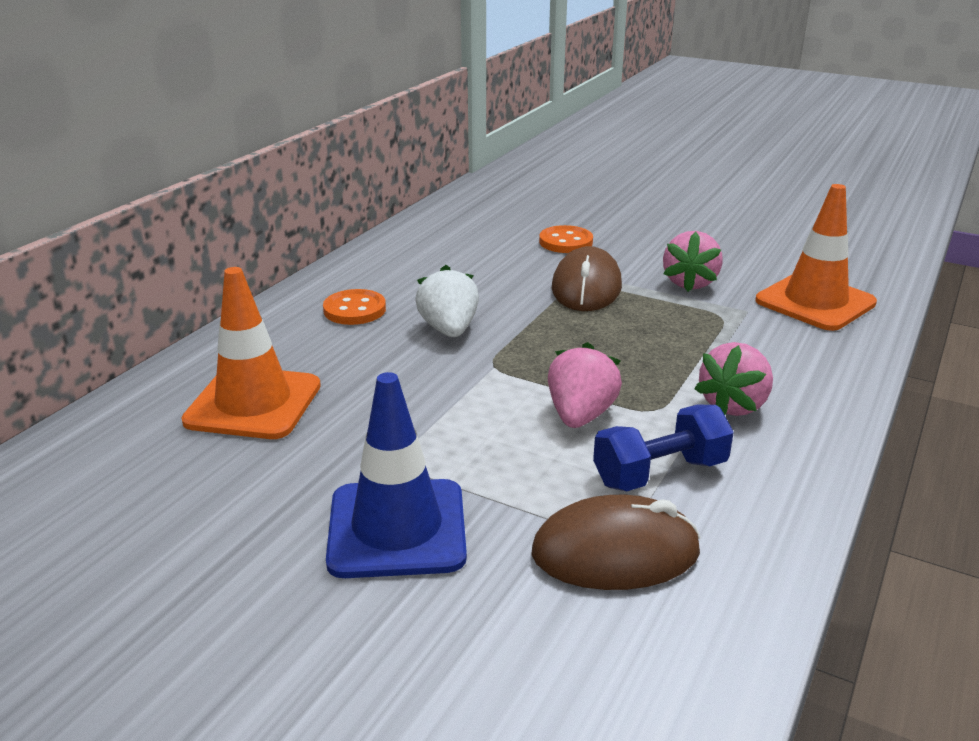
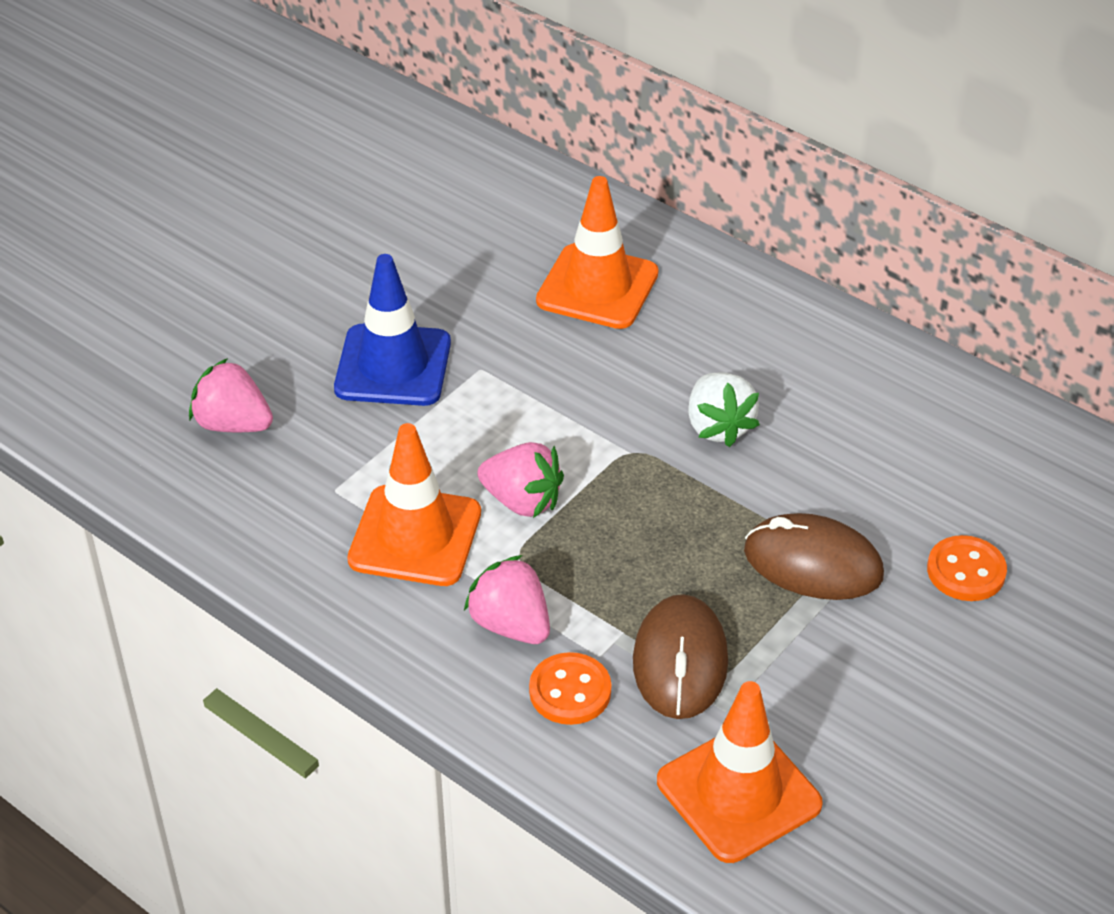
camera: 100 degrees right, 15 degrees up
orange button [323,289,386,325] -> orange button moved to [529,652,612,725]
white strawberry [415,265,479,337] -> white strawberry turned 75 degrees clockwise [688,372,760,447]
brown mouse [531,495,701,590] -> brown mouse moved to [633,594,728,719]
blue dumbbell [593,405,734,491] -> orange traffic cone [347,423,481,586]
pink strawberry [663,231,723,292] -> pink strawberry moved to [189,358,273,432]

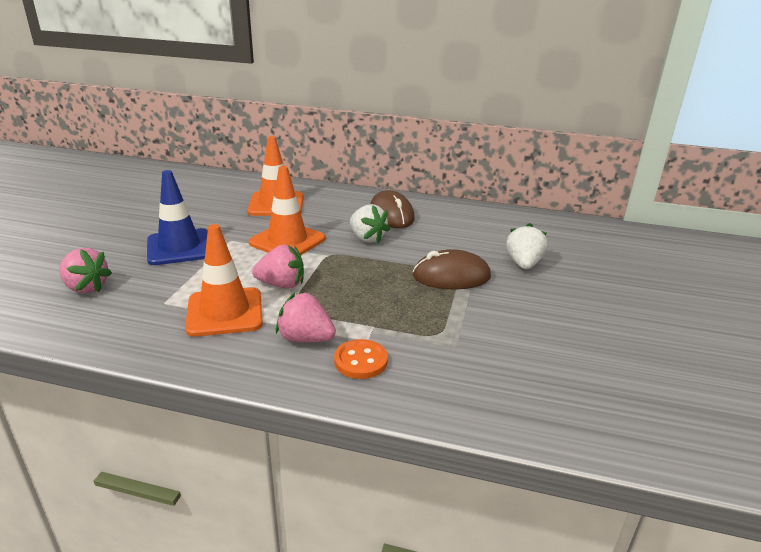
camera: 25 degrees left, 15 degrees down
pink strawberry [189,358,273,432] -> pink strawberry turned 150 degrees counterclockwise [59,248,112,293]
brown mouse [633,594,728,719] -> brown mouse moved to [370,190,415,228]
orange traffic cone [657,681,823,863] -> orange traffic cone moved to [249,166,326,255]
orange button [927,535,1007,601] -> white strawberry [506,223,548,269]

